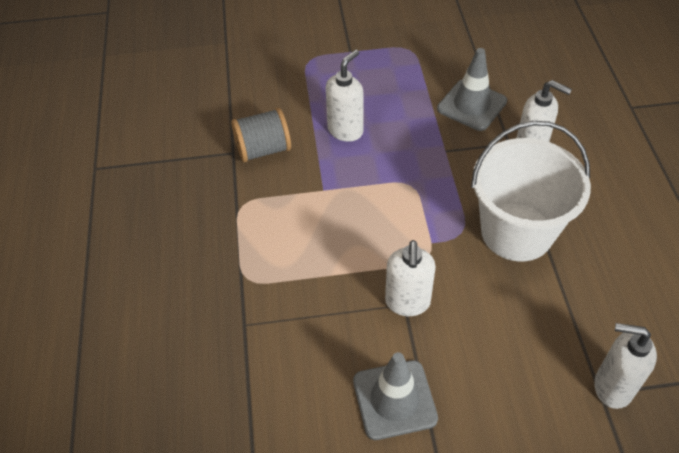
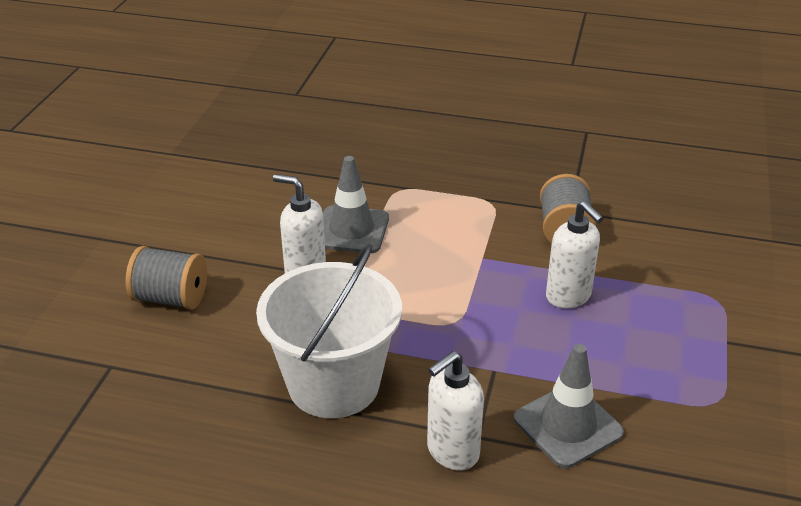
camera: 110 degrees right, 15 degrees down
grey traffic cone [353,352,438,440] -> grey traffic cone moved to [323,156,389,253]
white soap dispenser [594,323,657,409] -> none
none -> grey spool [125,246,207,310]

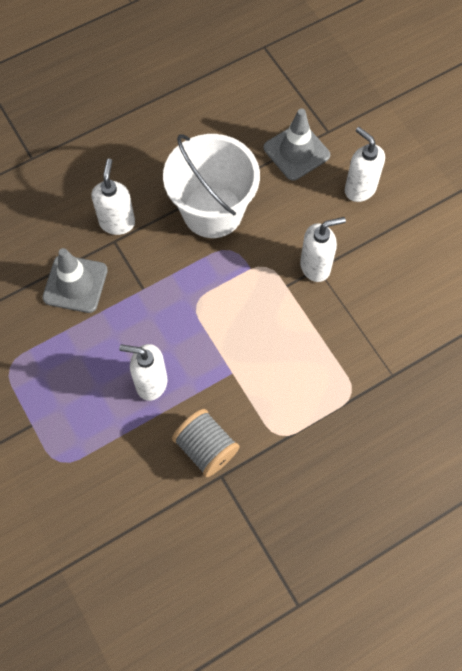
camera: 135 degrees right, 30 degrees up
grey spool [125,246,207,310] -> white soap dispenser [345,127,385,202]
grey traffic cone [323,156,389,253] -> grey traffic cone moved to [264,109,330,181]

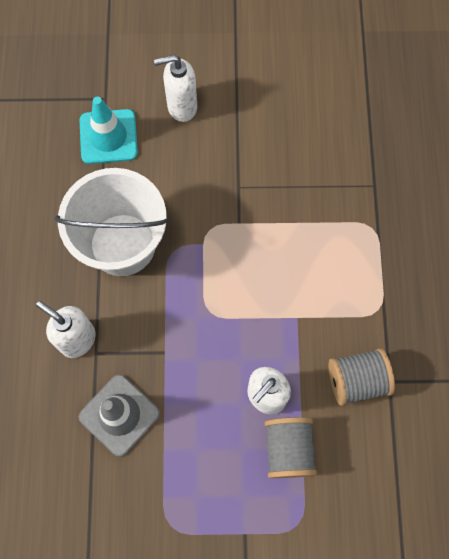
camera: 60 degrees left, 5 degrees up
grey traffic cone [264,109,330,181] -> turquoise traffic cone [80,97,138,164]
white soap dispenser [300,217,346,282] -> none
none -> grey spool [265,417,318,478]

